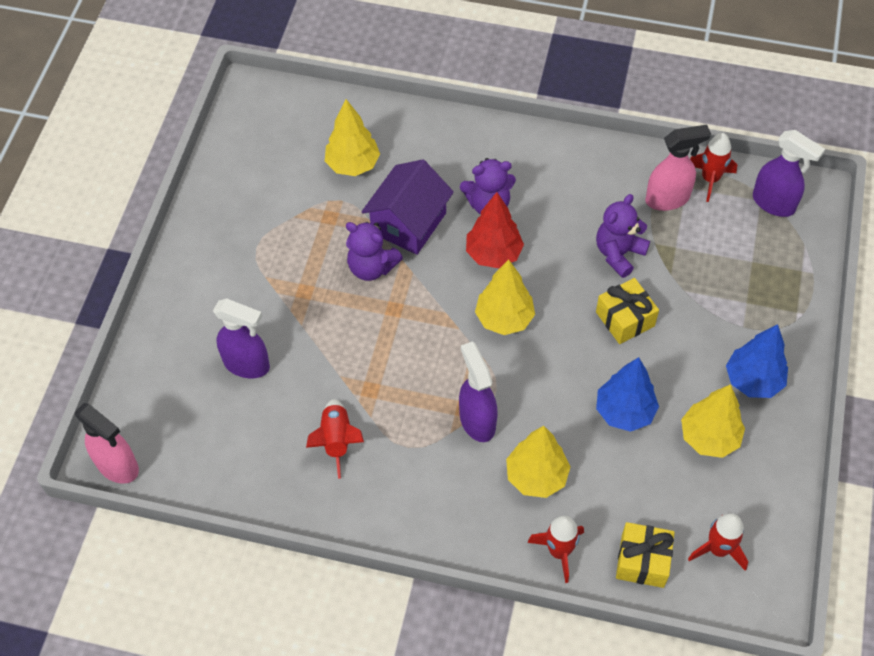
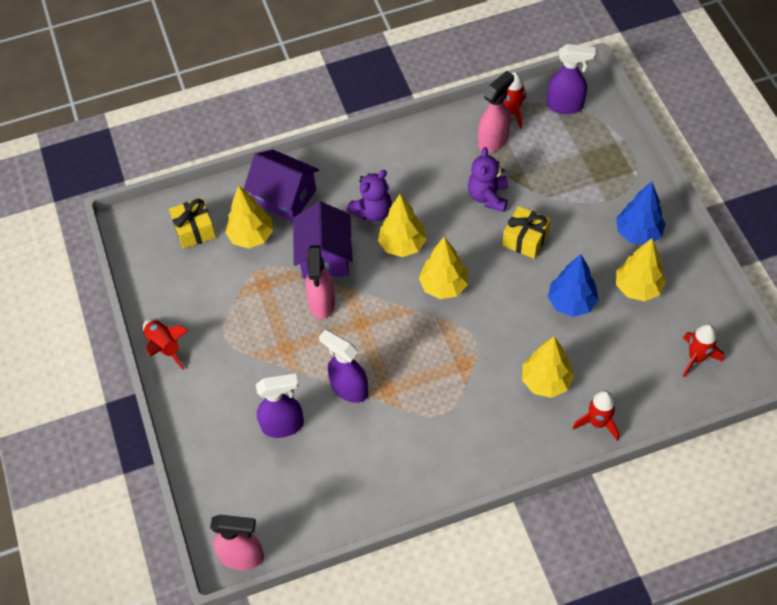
camera: 30 degrees left, 0 degrees up
red rocket [306,399,364,479] -> red rocket moved to [143,319,188,370]
purple teddy bear [346,222,403,281] -> pink spray bottle [306,245,335,319]
purple spray bottle [459,341,497,442] -> purple spray bottle moved to [319,330,368,403]
red tree [466,192,524,268] -> yellow tree [378,194,427,257]
yellow gift [616,522,675,588] -> yellow gift moved to [169,198,216,249]
none -> purple house [244,149,319,222]

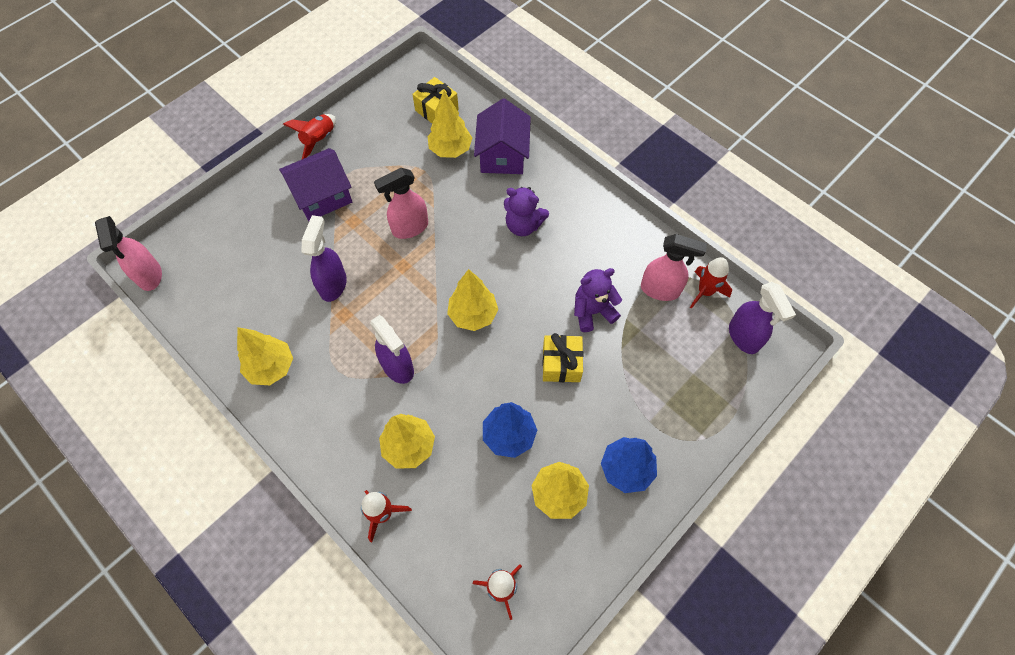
camera: 60 degrees right, 5 degrees up
purple spray bottle [256,373,304,438] -> purple spray bottle moved to [370,315,414,384]
purple house [293,201,352,279] -> purple house moved to [279,148,352,221]
yellow tree [378,194,427,257] -> yellow tree moved to [237,327,293,385]

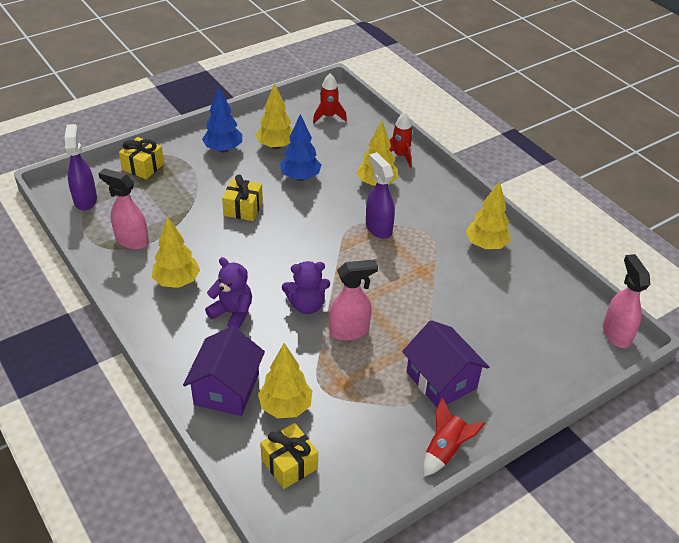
camera: 170 degrees left, 20 degrees down
purple house [279,148,352,221] -> purple house turned 75 degrees clockwise [402,320,489,407]
purple spray bottle [302,215,347,302] -> none
yellow tree [447,269,498,331] -> yellow tree moved to [152,216,200,288]
purple teddy bear [574,268,622,332] -> purple teddy bear moved to [282,261,330,314]
red rocket [690,257,732,309] -> none
none -> yellow gift [119,137,164,179]

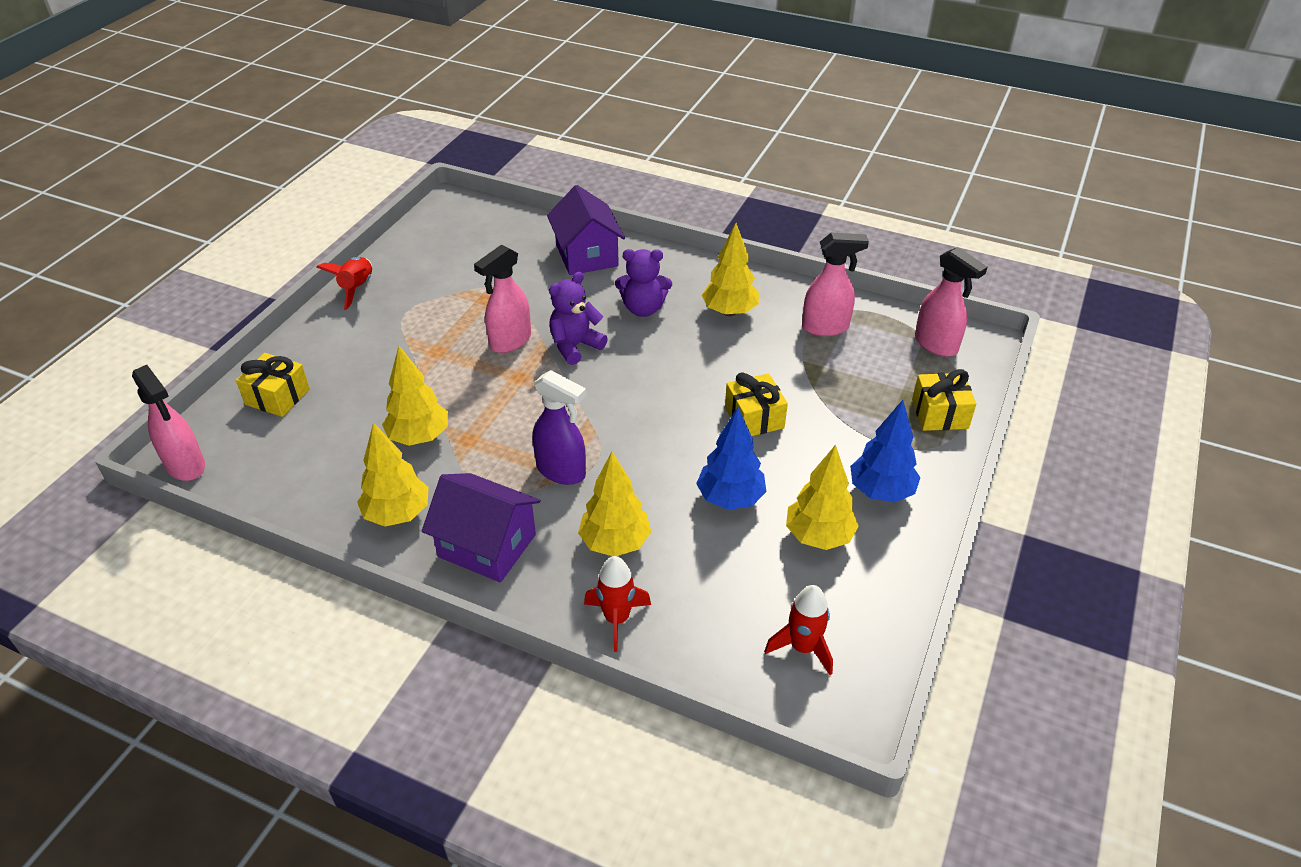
camera: 150 degrees right, 0 degrees up
purple spray bottle [65,124,97,211] -> pink spray bottle [915,247,988,357]
yellow tree [258,343,313,418] -> yellow tree moved to [382,346,448,446]
yellow gift [260,423,318,489] -> yellow gift moved to [236,353,310,417]
purple house [402,320,489,407] -> purple house moved to [422,473,541,582]

